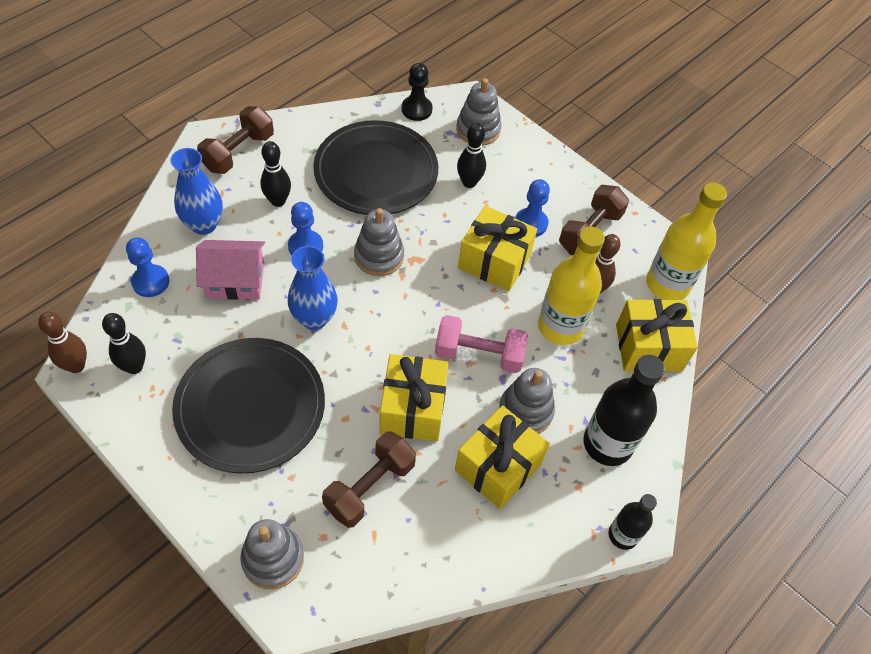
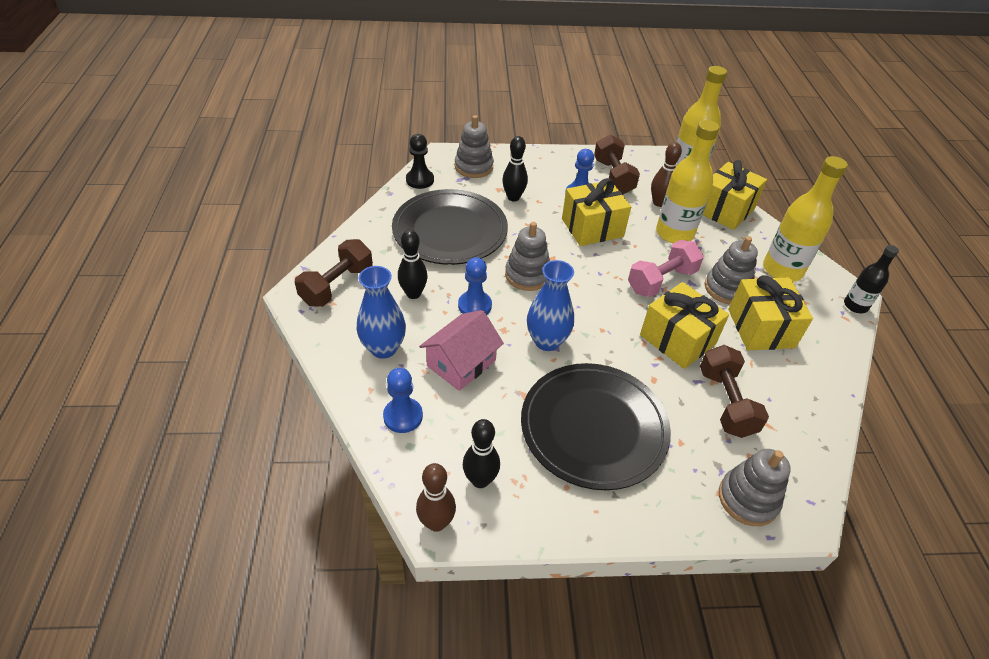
camera: 45 degrees left, 10 degrees down
brown dumbbell [197,106,274,174] -> brown dumbbell turned 45 degrees clockwise [295,239,373,307]
black bottle [583,355,665,466] -> yellow bottle [763,156,848,282]

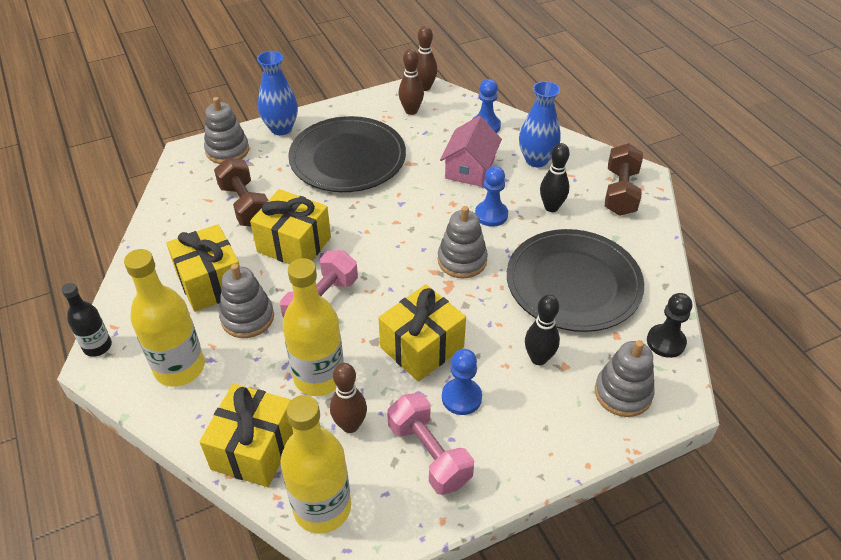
camera: 160 degrees right, 0 degrees up
black bowling pin [463,419,500,488] -> brown bowling pin [398,49,424,115]
blue vase [527,260,574,351] -> blue vase moved to [257,51,298,135]
brown dumbbell [594,134,640,194] -> pink dumbbell [387,393,474,495]

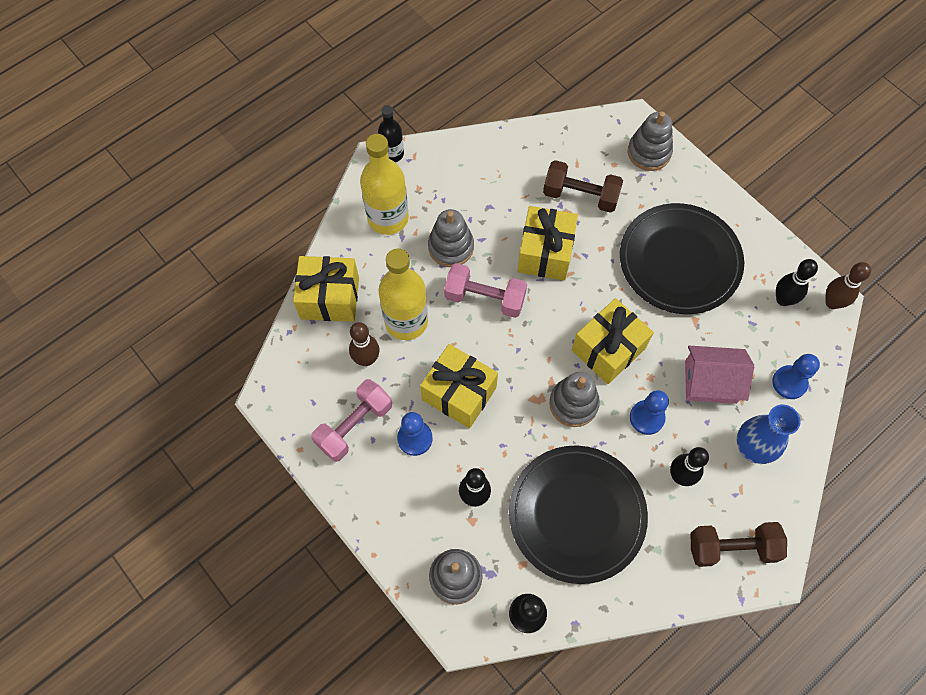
camera: 75 degrees right, 20 degrees up
yellow gift [166,224,240,312] -> yellow gift moved to [572,298,654,384]
brown dumbbell [214,158,268,226] -> brown dumbbell turned 60 degrees clockwise [543,160,623,213]
blue vase [257,51,298,135] -> none
yellow bottle [280,395,351,533] -> none
brown bowling pin [398,49,424,115] -> black bowling pin [776,259,818,306]

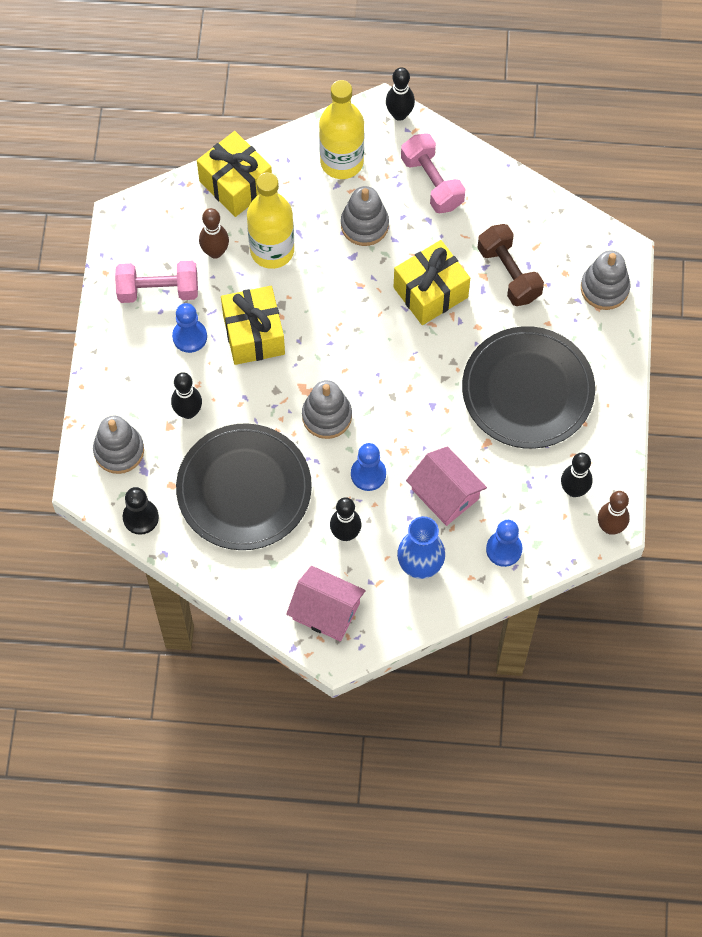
camera: 45 degrees right, 0 degrees up
black bottle [378,105,404,162] -> black bowling pin [386,67,415,121]
pink dumbbell [444,263,527,318] -> pink dumbbell moved to [401,133,466,214]
yellow gift [572,298,654,384] -> none
brown dumbbell [691,522,787,567] -> pink house [286,566,366,641]

